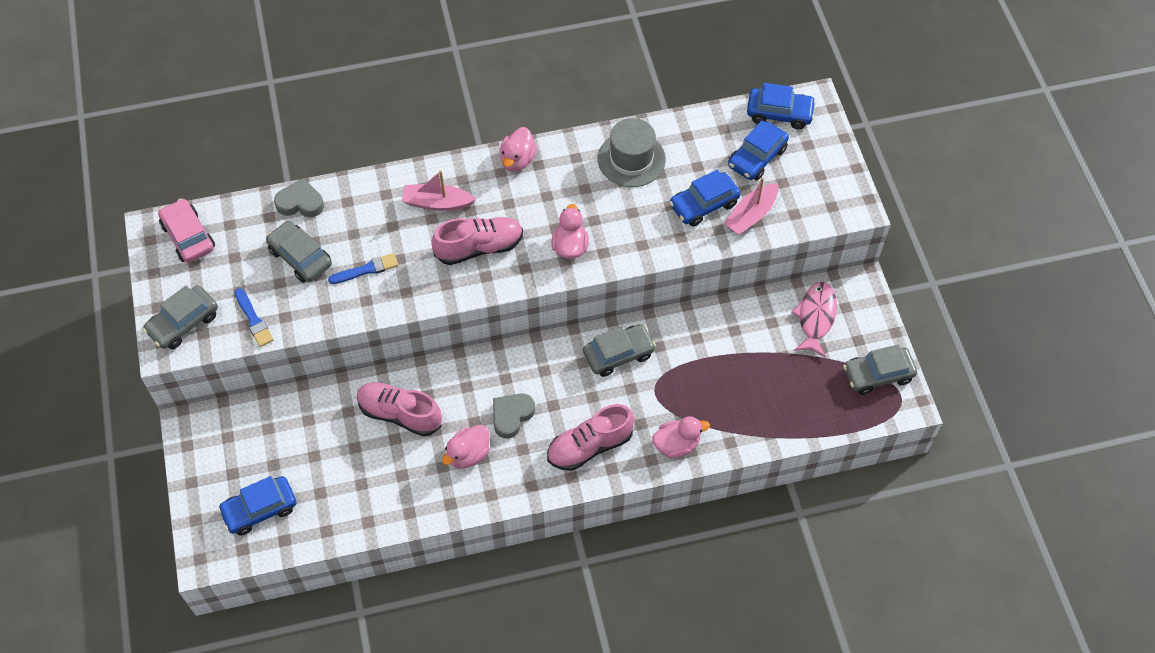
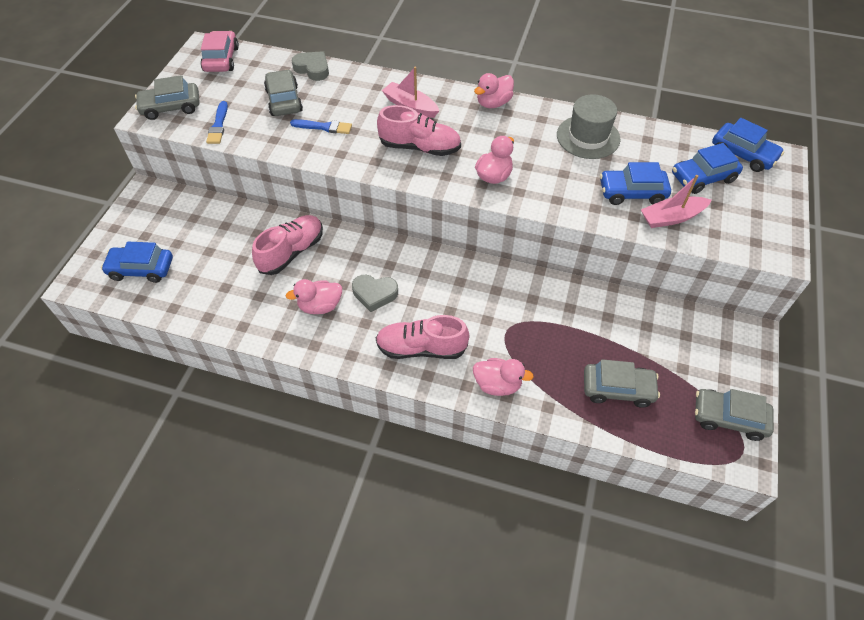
camera: 30 degrees right, 5 degrees down
pink shoe [357,382,442,436] -> pink shoe turned 75 degrees clockwise [252,215,323,275]
grey heart [493,393,535,439] -> grey heart turned 150 degrees counterclockwise [352,275,398,312]
grey car [583,324,656,377] -> grey car moved to [584,359,660,408]
pink fish [791,282,837,358] -> none

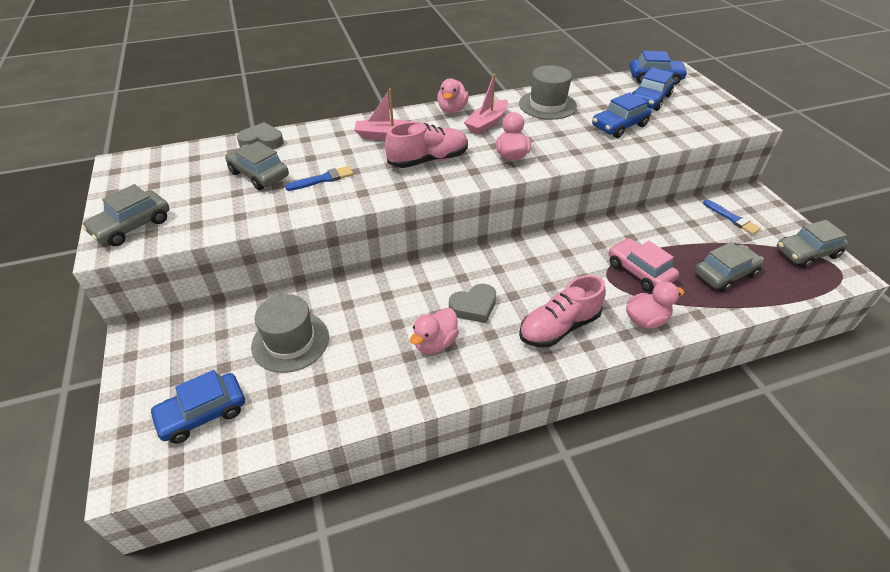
camera: 35 degrees left, 10 degrees down
pink car [201,31,239,72] -> pink car moved to [609,238,679,292]
blue brush [206,101,228,144] -> blue brush moved to [703,199,761,235]
pink shoe [252,215,323,275] -> none
pink boat [641,175,711,228] -> pink boat moved to [464,74,508,135]
none -> grey hat [251,294,329,373]

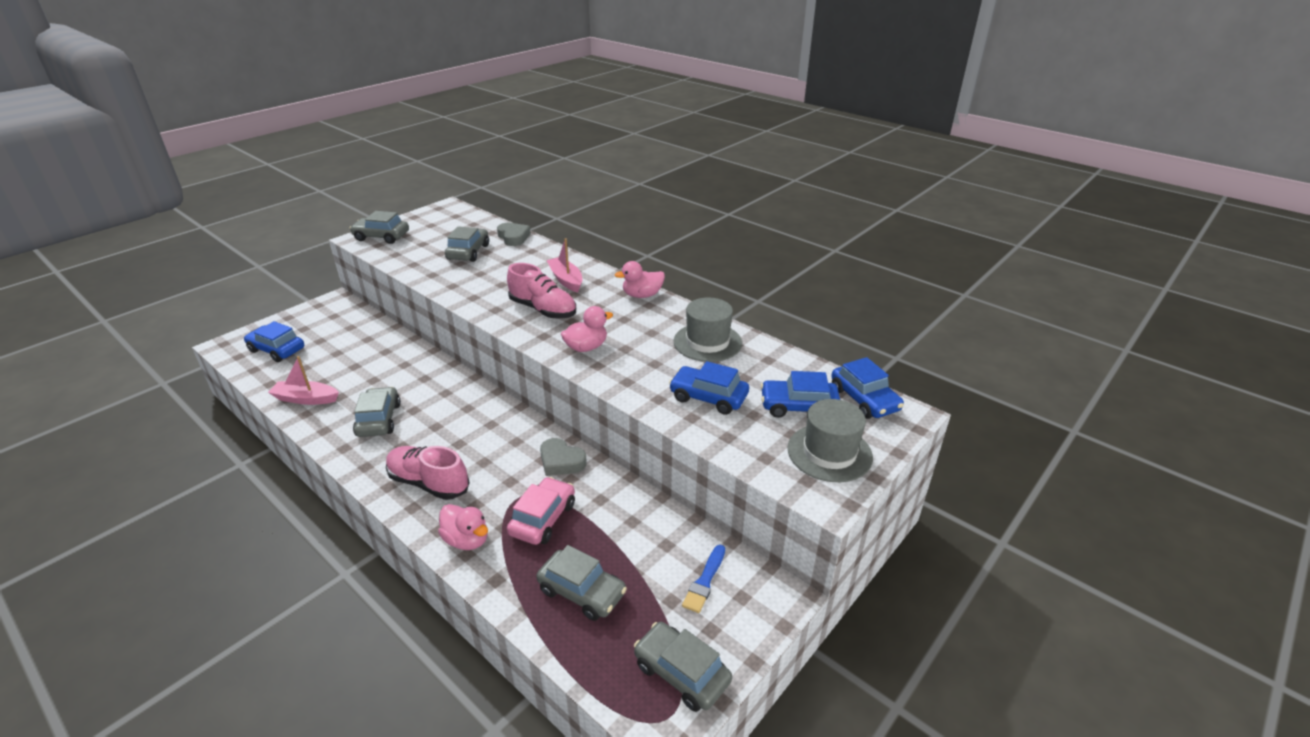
camera: 60 degrees right, 10 degrees down
grey hat [251,294,329,373] -> grey hat moved to [787,399,873,482]
blue brush [285,166,354,191] -> none
pink duck [410,308,459,354] -> grey car [353,387,401,437]
grey heart [449,284,496,323] -> grey heart moved to [540,438,587,476]
pink boat [464,74,508,135] -> pink boat moved to [268,356,339,405]

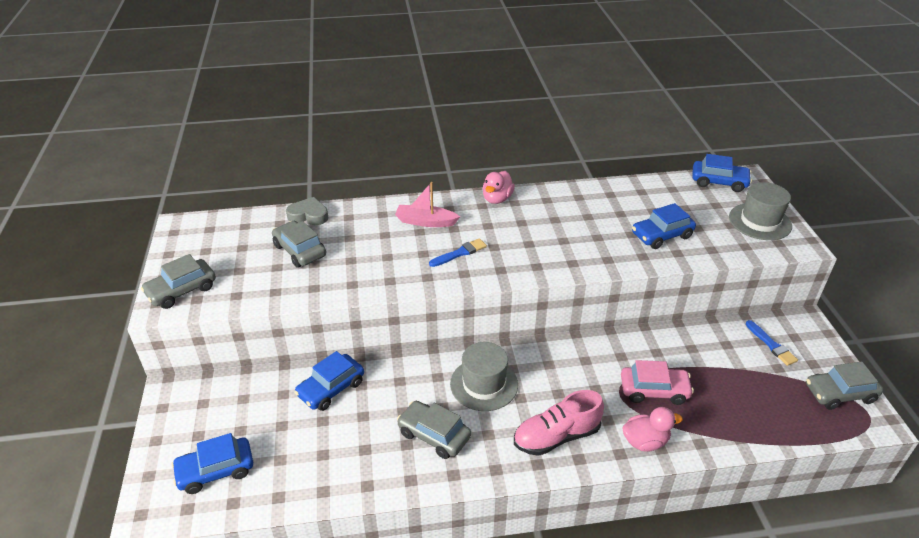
camera: 50 degrees left, 5 degrees up
pink boat [268,356,339,405] -> none
pink shoe [507,263,576,319] -> blue brush [429,238,487,267]
pink car [507,477,575,545] -> pink car turned 120 degrees clockwise [621,360,694,405]
grey car [537,545,627,621] -> none
grey heart [540,438,587,476] -> none
pink duck [561,306,613,352] -> none
grey hat [674,298,742,362] -> grey hat moved to [450,342,518,411]
blue car [761,371,840,418] -> blue car moved to [294,351,364,411]

